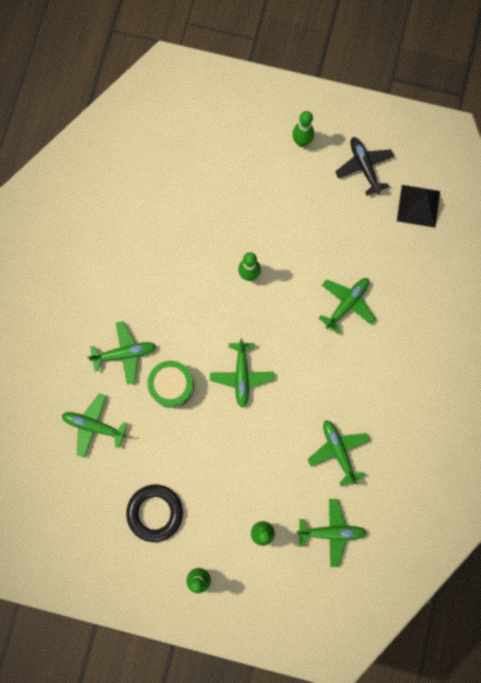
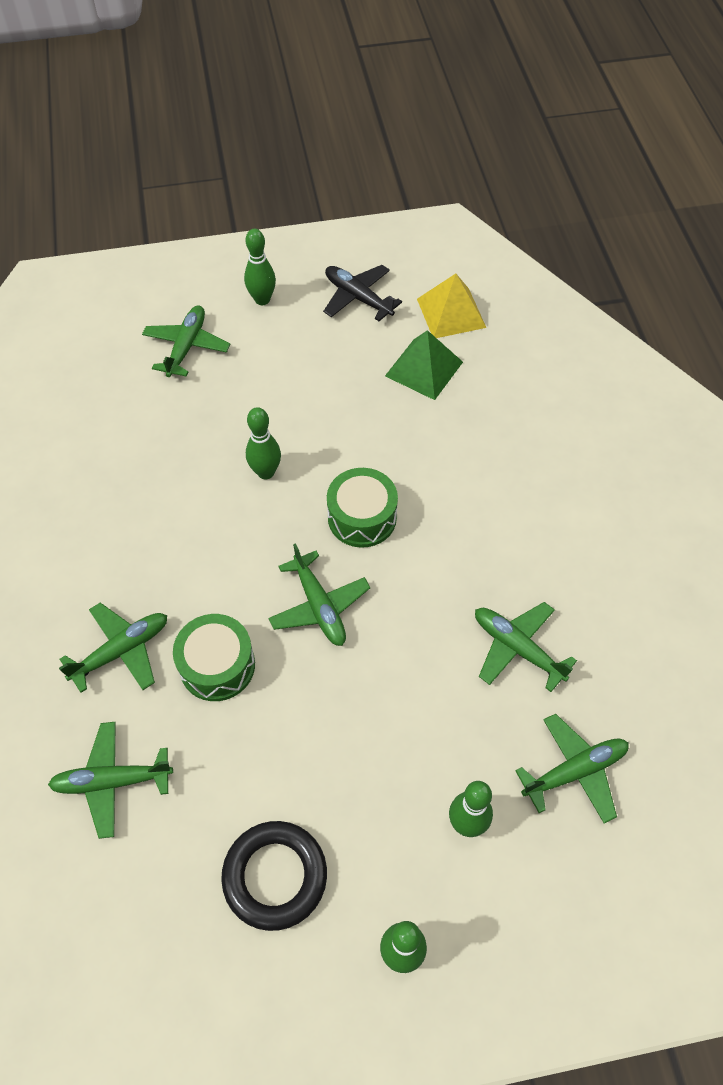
camera: 25 degrees left, 20 degrees down
green plane [319,278,376,334] -> green plane moved to [142,306,230,377]
black pyramid [397,185,440,228] -> yellow pyramid [417,273,486,338]
none -> green drum [327,468,398,548]
none -> green pyramid [385,330,463,400]

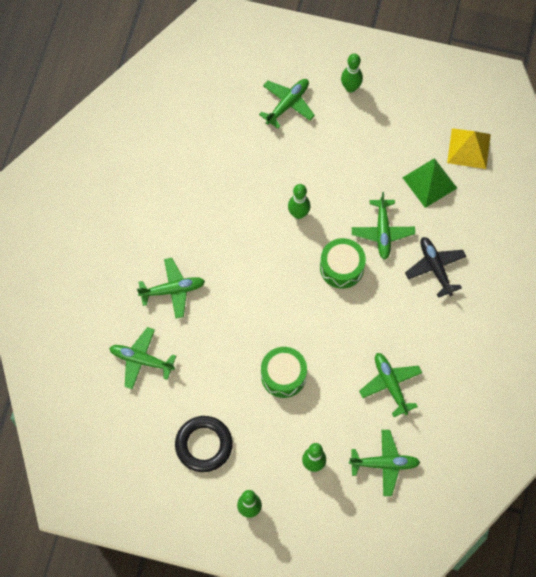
camera: 25 degrees right, 10 degrees up
green drum [173,614,255,701] -> green drum moved to [261,347,307,398]
green plane [268,543,370,646] -> green plane moved to [352,192,415,259]
black plane [323,265,402,321] -> black plane moved to [405,237,467,298]

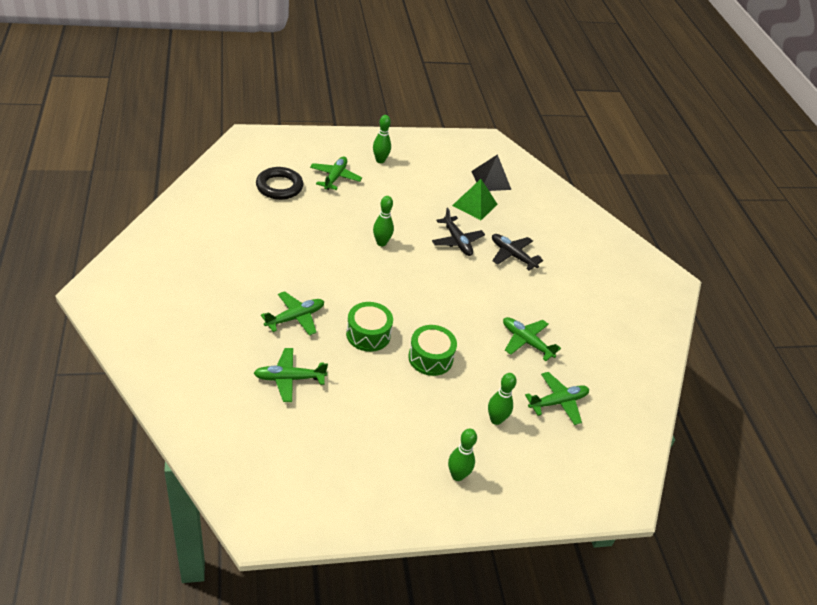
camera: 30 degrees left, 25 degrees down
black ring [175,416,233,472] -> black ring moved to [256,167,303,200]
green drum [320,238,366,289] -> green drum moved to [346,302,393,352]
green plane [352,192,415,259] -> black plane [432,208,485,256]
yellow pyramid [447,128,491,169] -> black pyramid [471,154,511,191]

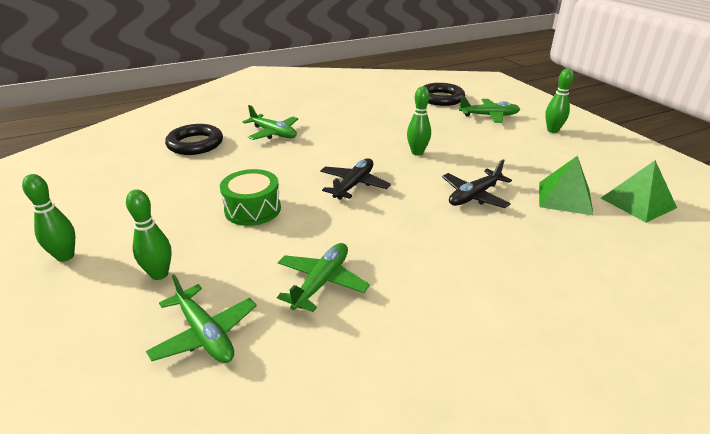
camera: 80 degrees right, 10 degrees down
green plane [254,348,328,402] -> black ring [165,124,223,155]
green drum [346,302,393,352] -> none
black pyramid [471,154,511,191] -> green pyramid [601,160,677,223]
black plane [492,234,543,270] -> black plane moved to [320,158,391,200]

